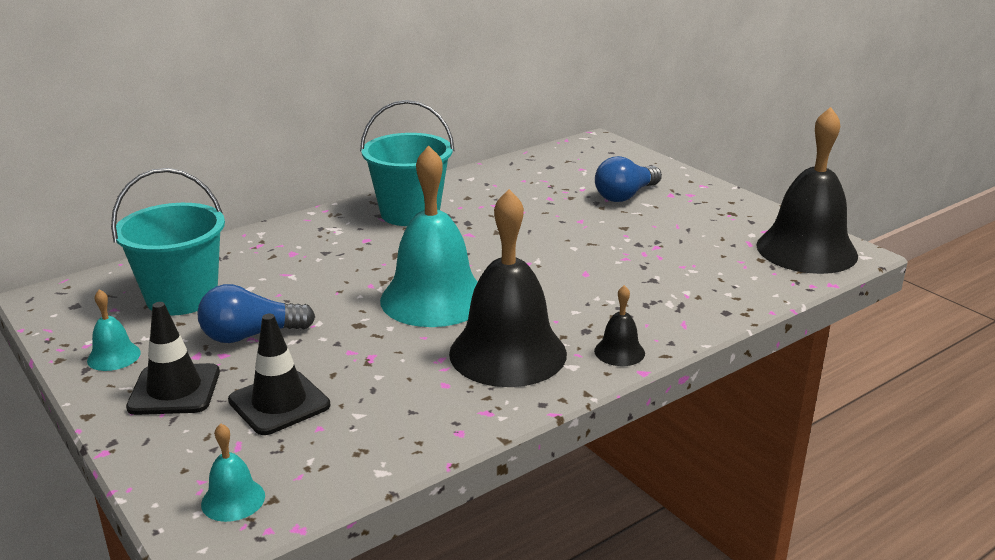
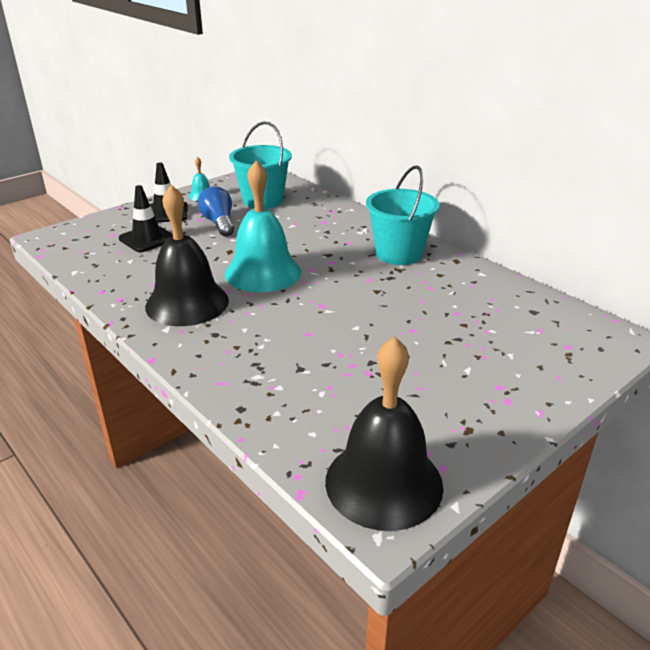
camera: 85 degrees right, 5 degrees up
turquoise bell [201,423,265,522] -> none
black bell [594,285,645,366] -> none
blue light bulb [595,156,662,202] -> none

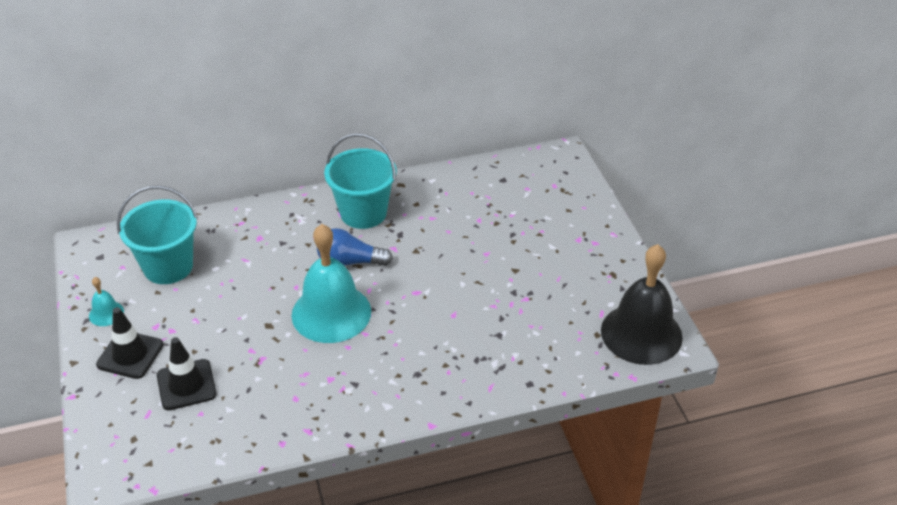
camera: 65 degrees left, 10 degrees up
black bell [145,185,229,326] -> none
blue light bulb [198,186,234,236] -> blue light bulb moved to [317,228,393,266]

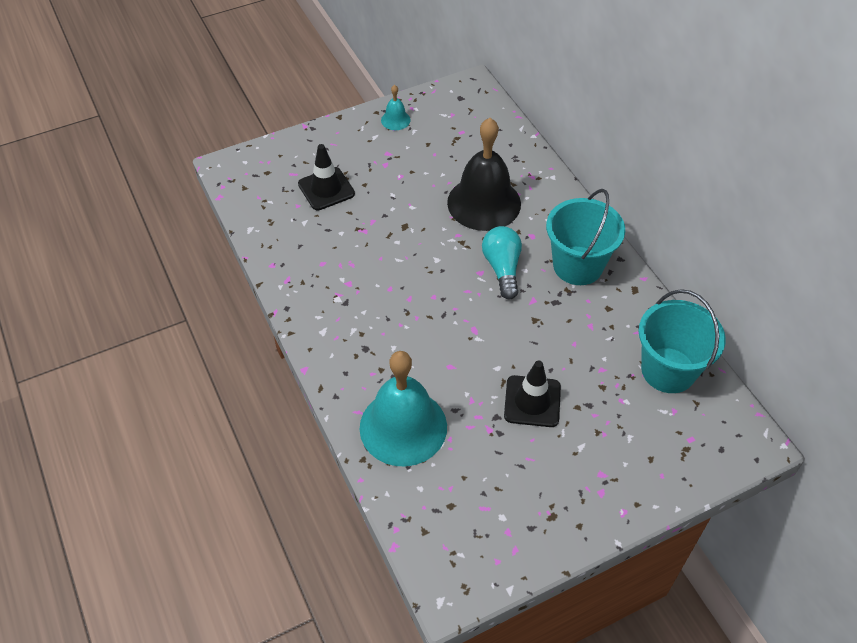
camera: 80 degrees right, 10 degrees up
black traffic cone [96,307,163,379] -> black traffic cone moved to [504,360,561,427]
turquoise bucket [117,185,198,284] -> turquoise bucket moved to [639,289,726,393]
turquoise bell [292,224,371,343] -> turquoise bell moved to [360,351,447,467]
blue light bulb [317,228,393,266] -> turquoise light bulb [482,226,522,299]
black bell [601,244,683,365] -> black bell moved to [447,118,521,231]

